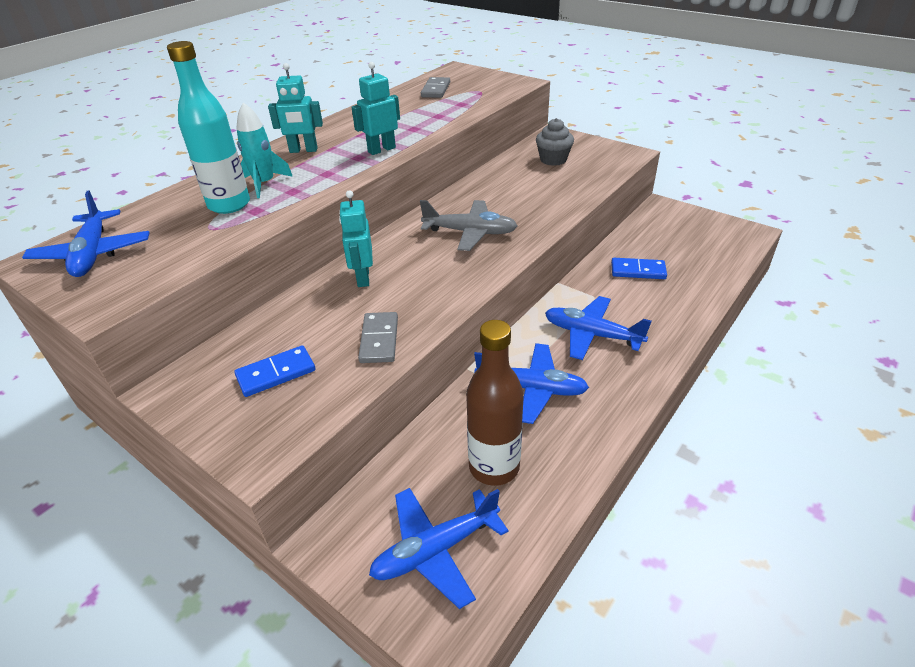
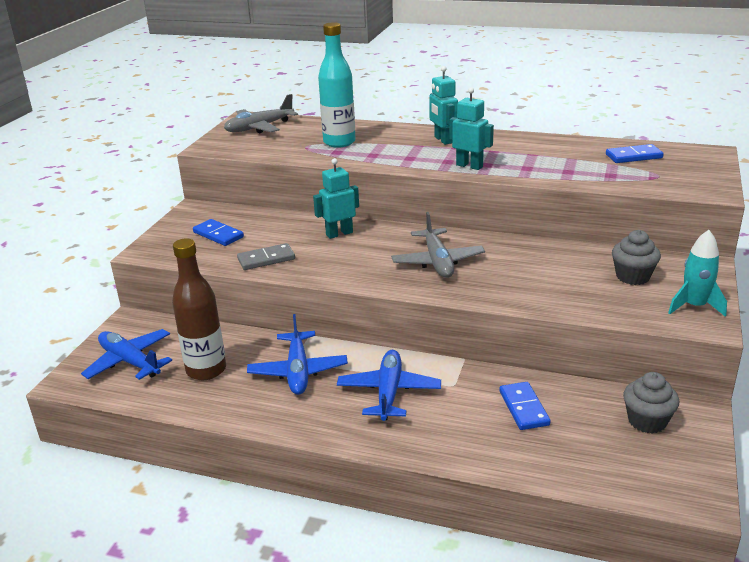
camera: 70 degrees right, 10 degrees down
blue plane [22,190,150,277] -> grey plane [224,94,298,133]
turquoise rocket [236,102,293,198] -> turquoise rocket moved to [668,230,727,317]
grey domino [421,77,450,98] -> blue domino [606,144,664,163]
none -> grey cupcake [623,372,679,434]

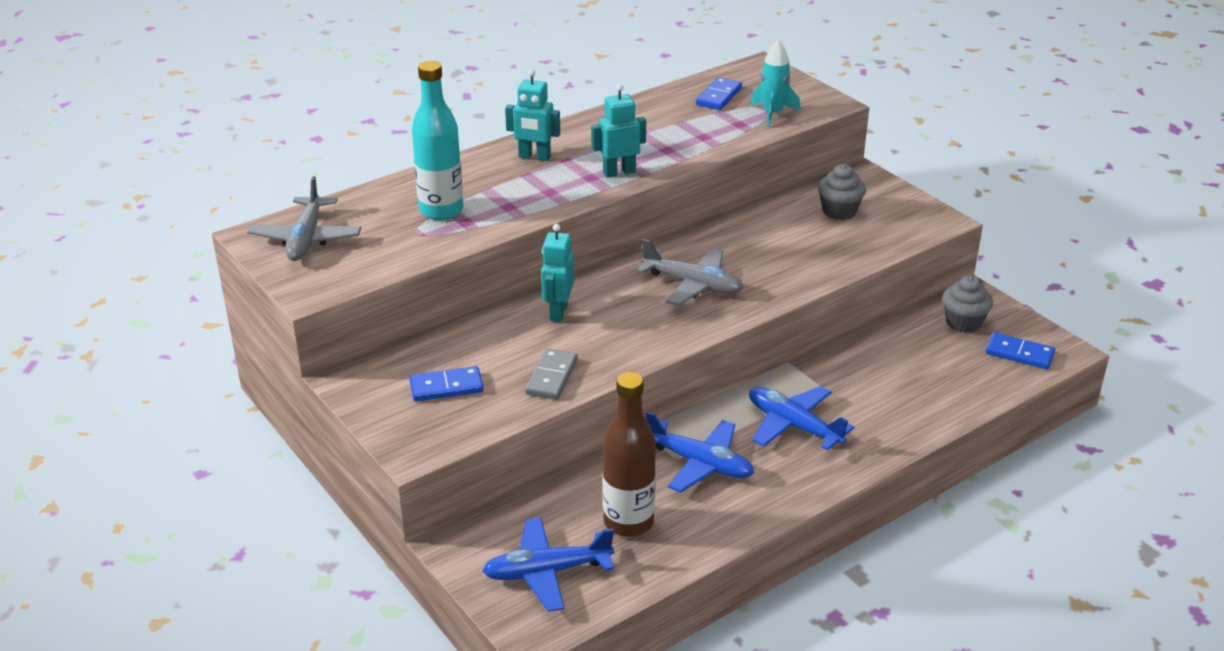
camera: 55 degrees left, 5 degrees up
blue domino [499,382,551,430] -> blue domino moved to [986,332,1055,369]
turquoise rocket [668,230,727,317] -> turquoise rocket moved to [750,40,800,127]

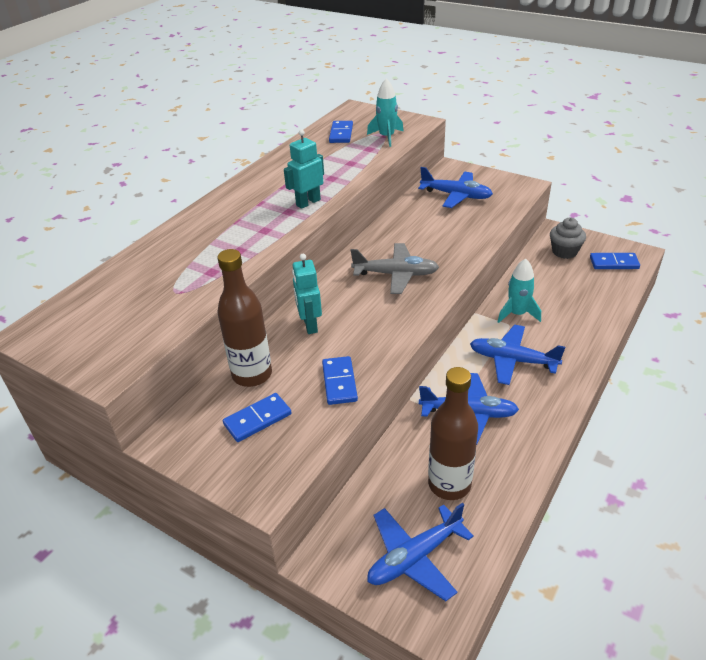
camera: 20 degrees left, 5 degrees up
grey plane [247,176,361,261] -> none
turquoise bottle [412,61,463,220] -> none
turquoise robot [505,69,560,161] -> none
grey domino [525,349,578,400] -> blue domino [322,356,358,405]
grey cupcake [818,164,866,220] -> blue plane [418,167,493,208]
none -> brown bottle [217,249,272,387]
none -> turquoise rocket [498,258,541,323]

